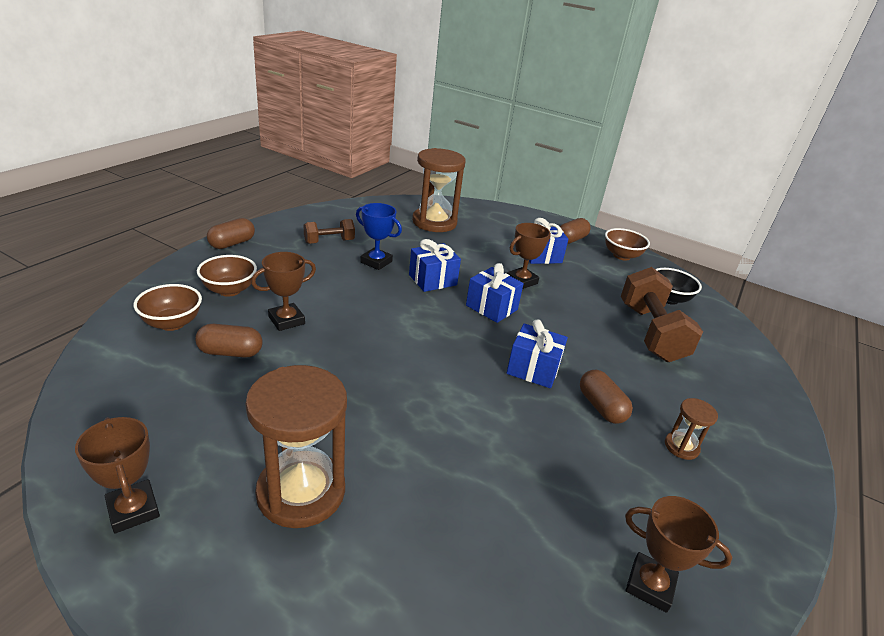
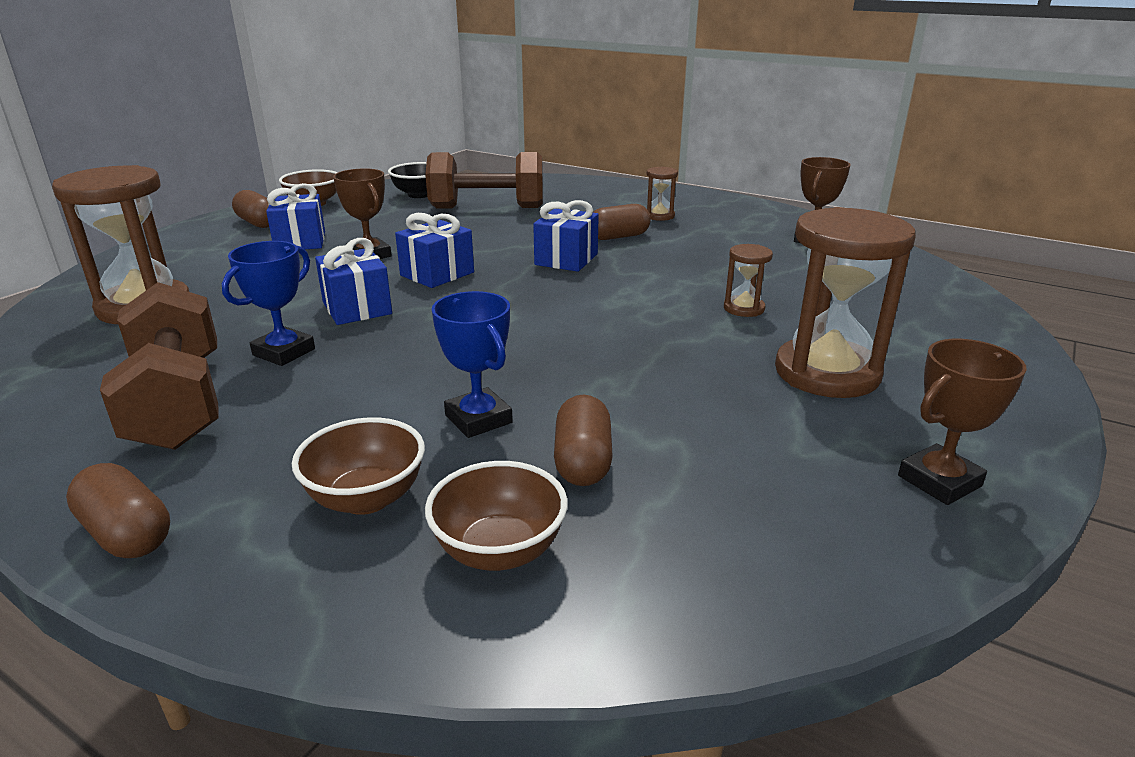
camera: 85 degrees left, 5 degrees down
brown trophy [251,252,316,331] -> blue trophy [432,291,513,438]
brown dumbbell [304,219,355,244] -> brown dumbbell [100,282,219,450], size x1.87
none -> brown hourglass [724,244,773,317]

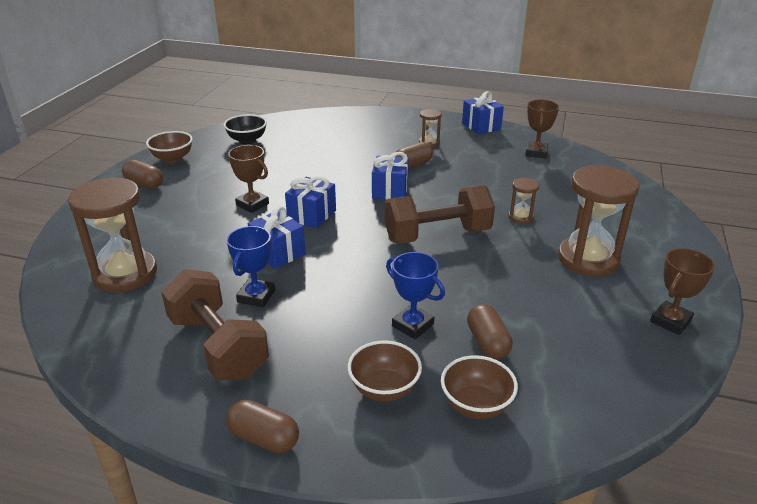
camera: 15 degrees left, 5 degrees up
blue gift [266,183,325,250] -> blue gift moved to [462,91,504,134]
brown dumbbell [425,152,543,208] -> brown dumbbell moved to [384,185,495,244]

